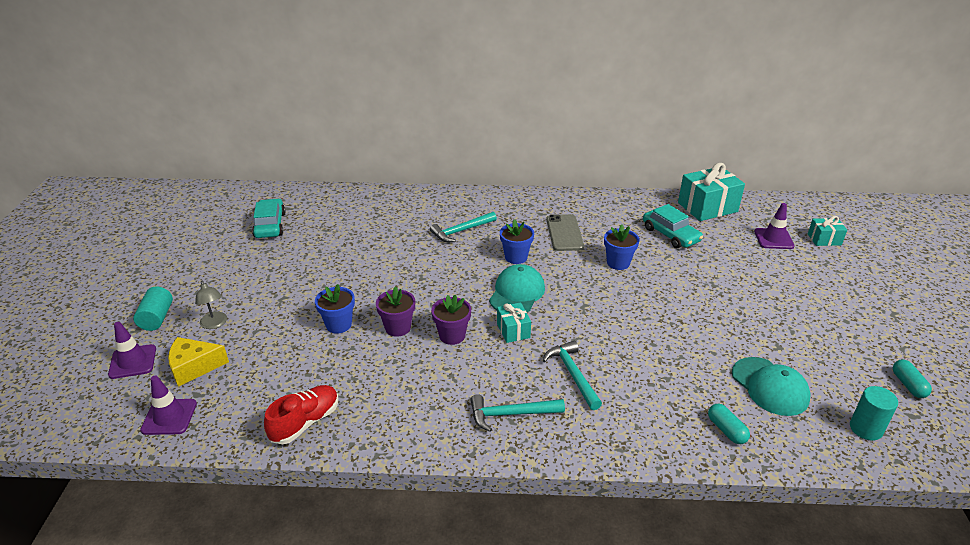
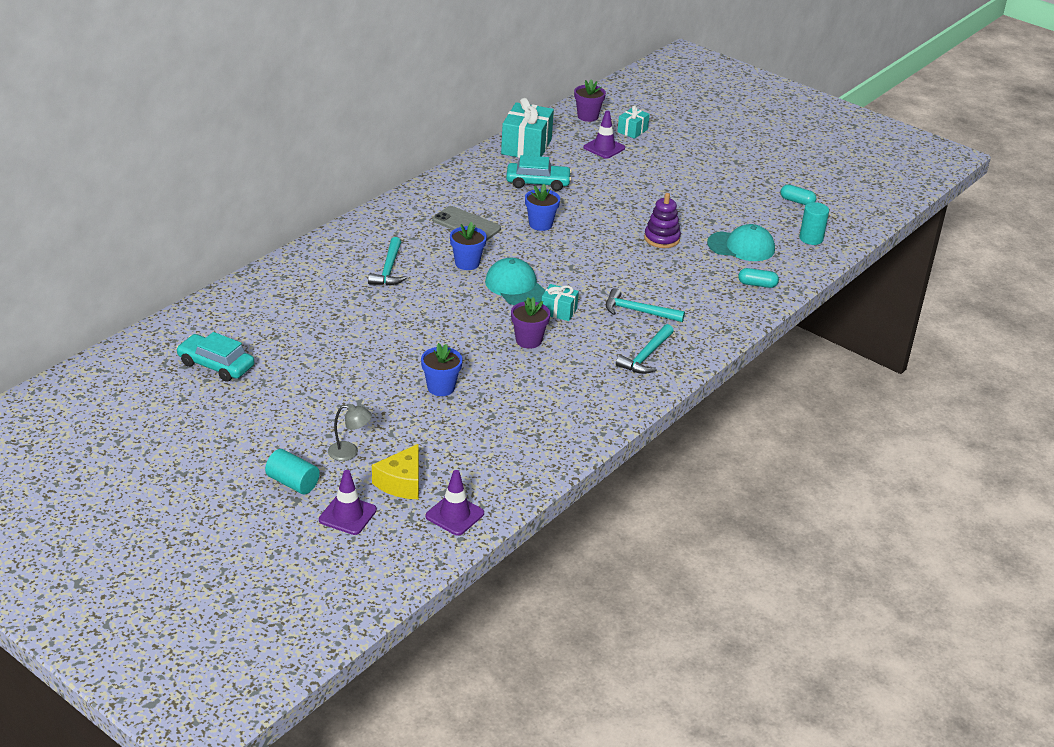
camera: 55 degrees left, 0 degrees up
red shoe [264,385,338,444] -> none
purple flower pot [376,286,415,337] -> purple flower pot moved to [574,79,606,122]
none -> purple stacking toy [644,193,681,248]

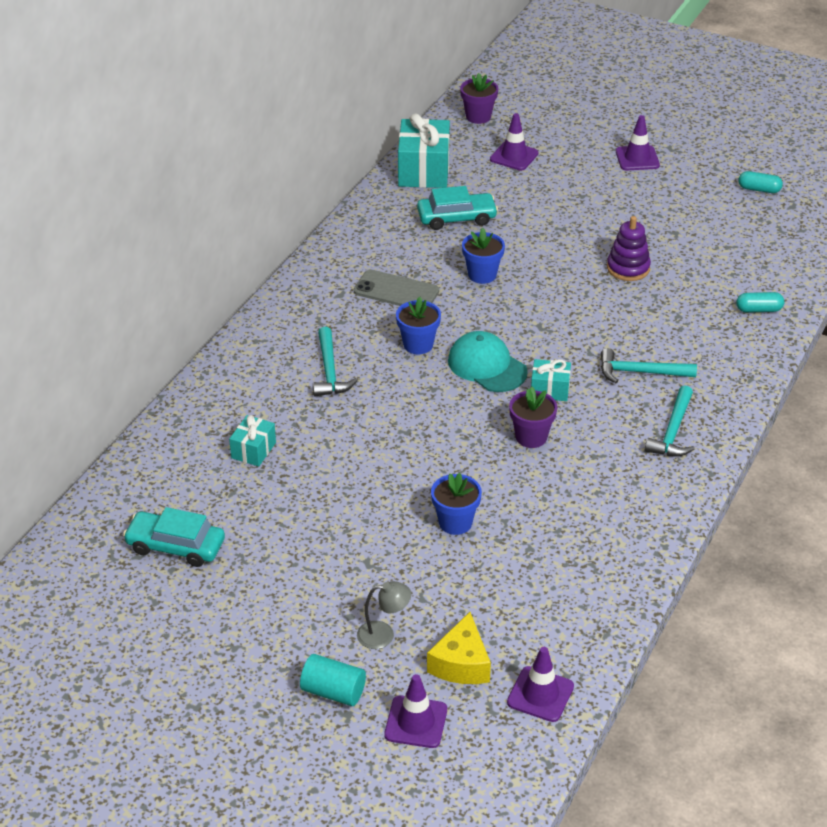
camera: 10 degrees left, 5 degrees up
turquoise gift [617,106,650,139] -> turquoise gift moved to [229,415,276,467]
turquoise cap [707,224,775,261] -> none
turquoise cylinder [799,202,829,245] -> none
none -> purple traffic cone [616,115,660,170]

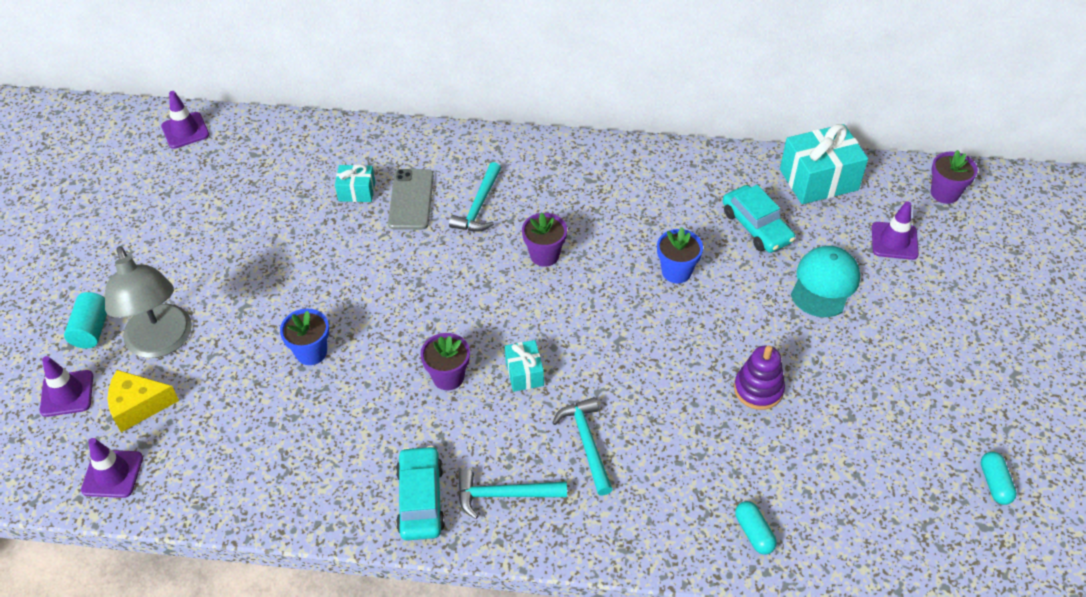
camera: 70 degrees right, 10 degrees up
turquoise car [123,507,225,567] -> turquoise car moved to [396,446,445,540]
turquoise hammer [313,327,358,397] -> turquoise hammer turned 45 degrees counterclockwise [449,162,501,232]
grey phone [354,269,439,306] -> grey phone moved to [388,169,434,230]
grey lamp [357,581,411,649] -> grey lamp [105,246,192,358], size x2.09
blue flower pot [396,297,441,354] -> purple flower pot [522,212,567,267]
turquoise cap [448,331,528,392] -> turquoise cap moved to [791,246,860,317]
purple traffic cone [616,115,660,170] -> purple traffic cone moved to [161,91,209,149]

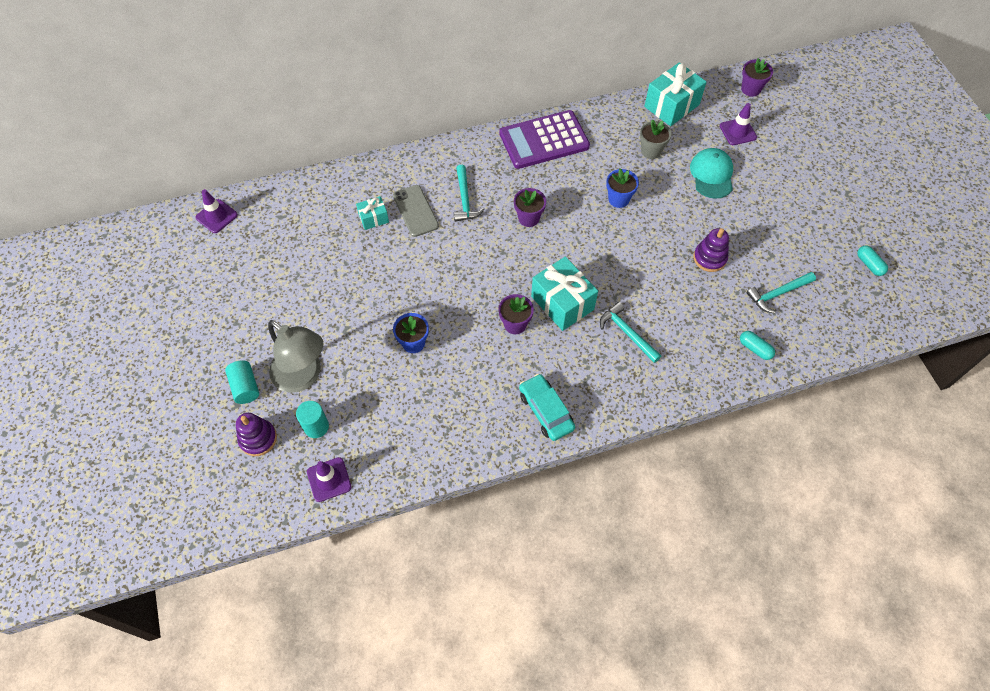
camera: 25 degrees left, 10 degrees up
purple traffic cone [40,356,93,417] -> purple stacking toy [236,413,277,456]
yellow cheese [107,370,179,432] -> turquoise cylinder [296,401,329,438]
turquoise hammer [458,470,567,519] -> turquoise hammer moved to [747,272,816,313]
turquoise gift [505,340,544,392] -> turquoise gift [531,257,598,331], size x1.87
turquoise car [723,185,795,253] -> grey flower pot [640,119,672,159]
none -> purple calculator [499,110,590,169]

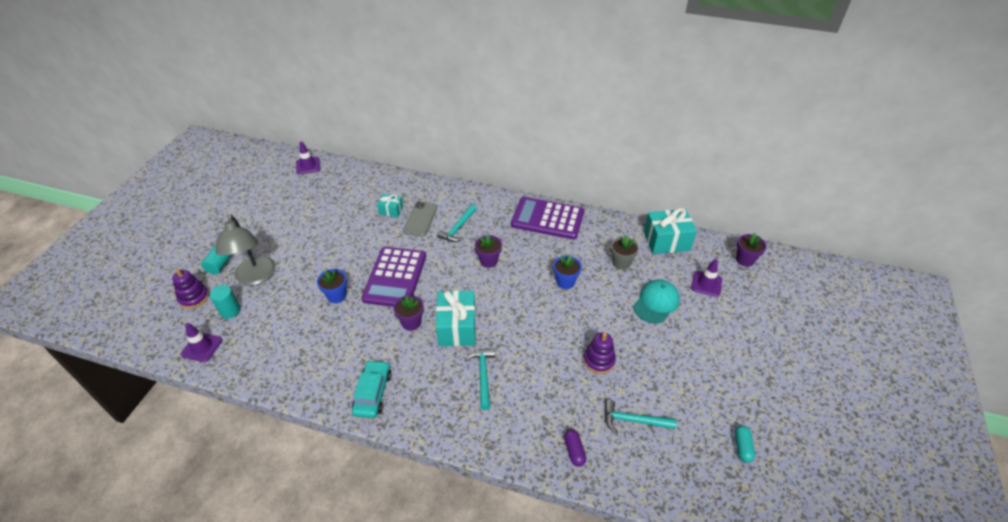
camera: 35 degrees right, 15 degrees down
turquoise capsule [740,331,775,360] -> purple capsule [564,429,586,467]
none -> purple calculator [361,247,426,307]

